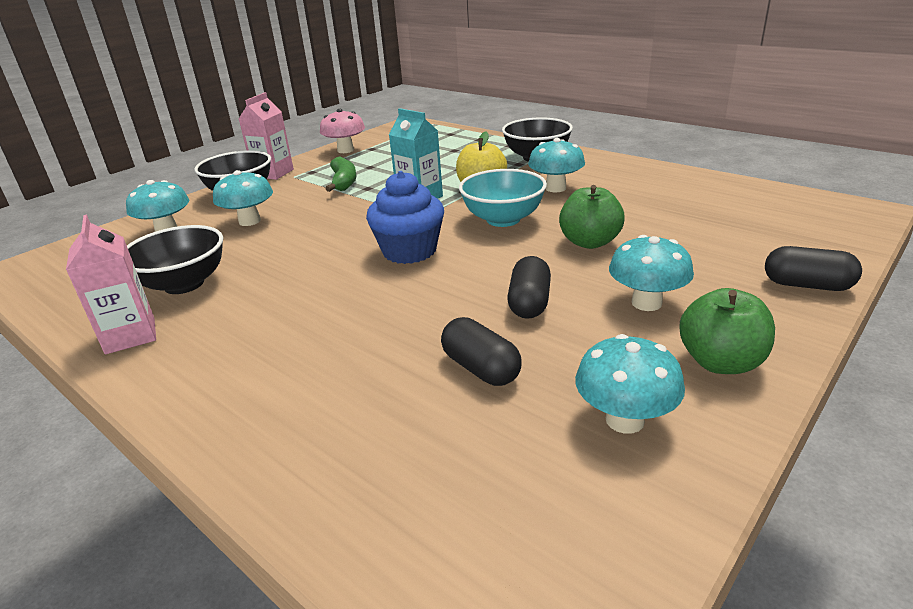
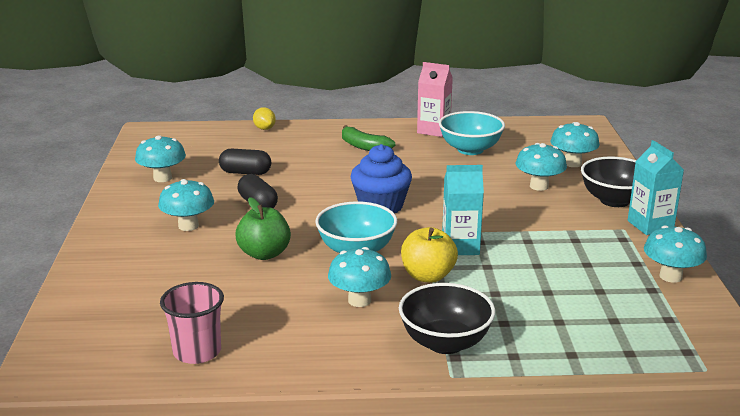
camera: 135 degrees right, 5 degrees down
black bowl [127,225,223,294] -> turquoise bowl [439,111,505,155]
pink carton [239,92,294,180] -> turquoise carton [628,140,684,235]
pink mushroom [320,109,365,153] -> turquoise mushroom [644,225,707,283]
green banana [325,156,356,192] -> green banana moved to [342,125,395,151]
green apple [679,288,775,374] -> none
black capsule [765,246,862,291] -> none
none -> pink cup [160,282,224,364]
none -> yellow lemon [253,107,276,130]

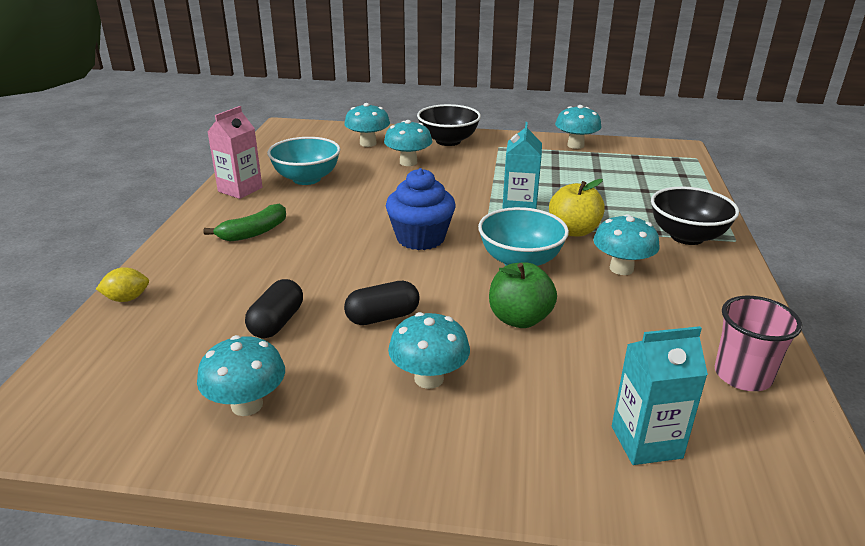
camera: 80 degrees left, 5 degrees up
turquoise carton [628,140,684,235] -> turquoise carton moved to [612,326,708,465]

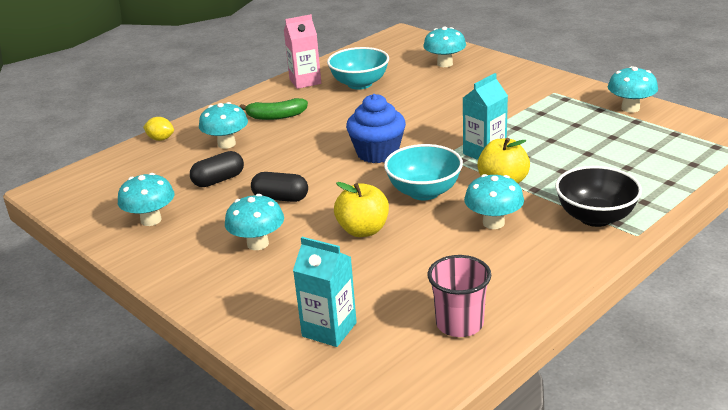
camera: 40 degrees right, 0 degrees up
turquoise mushroom [384,120,432,166] -> turquoise mushroom moved to [199,102,248,149]
black bowl [417,104,481,146] -> none
green apple [489,262,557,328] -> yellow apple [334,182,389,237]

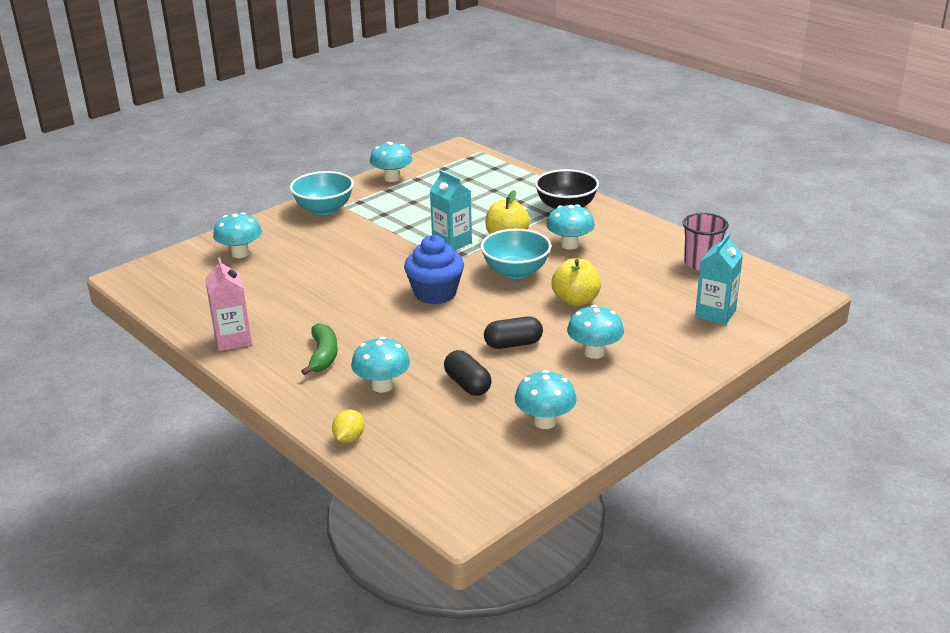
camera: 90 degrees left, 0 degrees up
black capsule [251,172,308,202] -> black capsule turned 60 degrees clockwise [484,316,543,349]
turquoise bowl [327,47,389,90] -> turquoise bowl moved to [290,171,354,215]

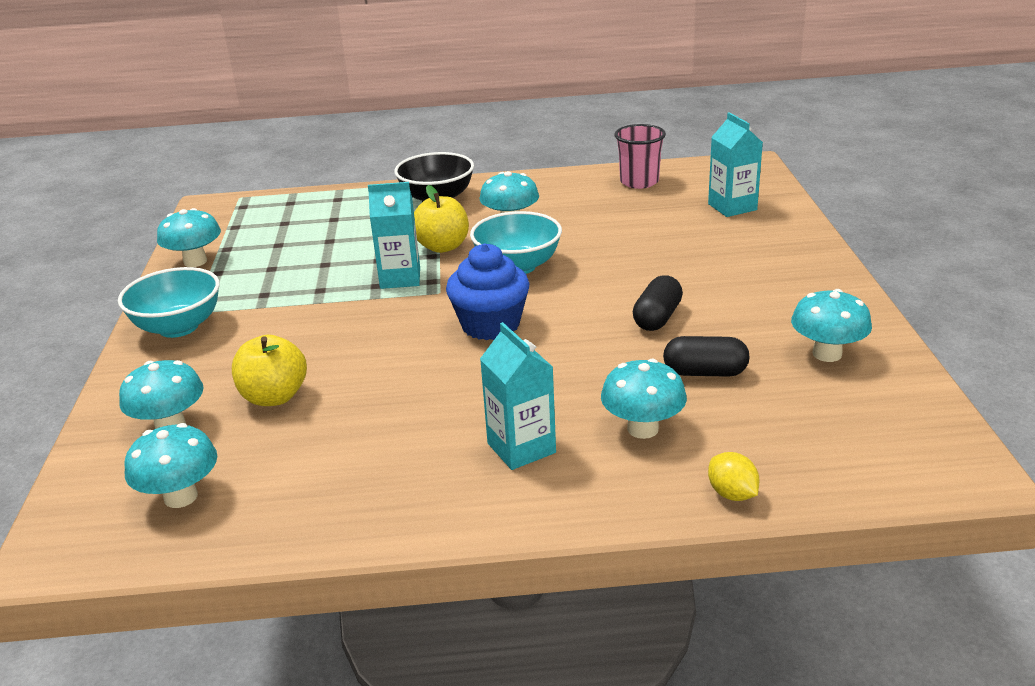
camera: 50 degrees left, 0 degrees up
pink carton [205,257,252,351] -> none
green banana [301,323,338,375] -> turquoise carton [480,322,556,470]
yellow apple [552,258,601,306] -> yellow apple moved to [232,335,307,406]
turquoise mushroom [567,305,624,359] -> turquoise mushroom moved to [124,423,217,508]

